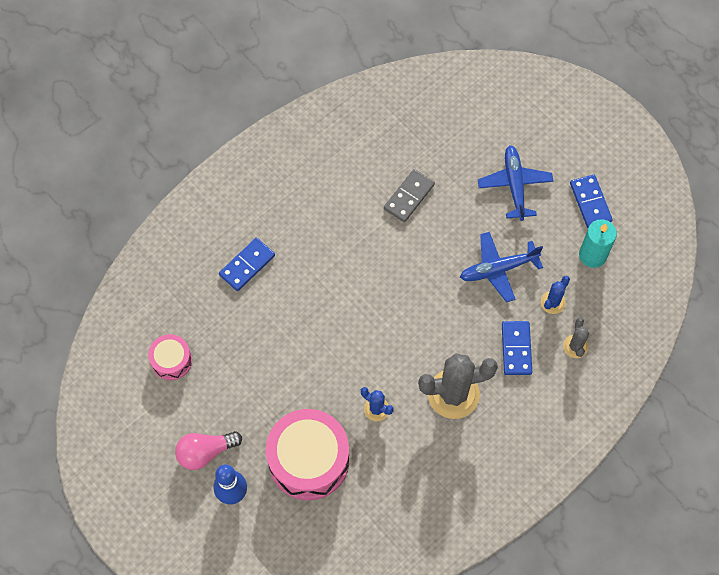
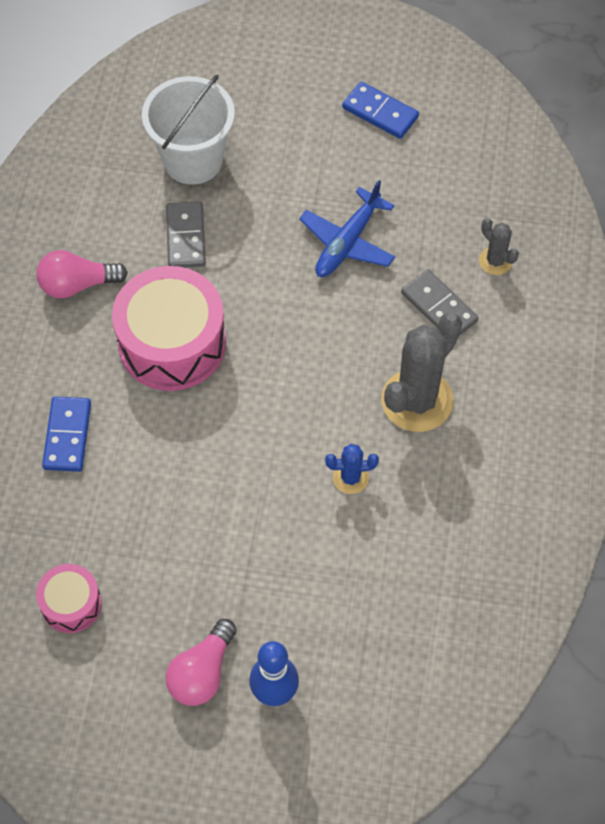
camera: 40 degrees left, 5 degrees down
pink drum [266,409,349,500] -> pink drum moved to [112,266,226,391]
blue plane [478,145,553,221] -> none
blue domino [502,321,532,375] -> grey domino [401,269,478,336]
blue cactus [541,276,570,314] -> none
turquoise candle [579,219,617,268] -> none
none -> pink light bulb [36,250,128,298]
none -> white bucket [142,75,235,185]

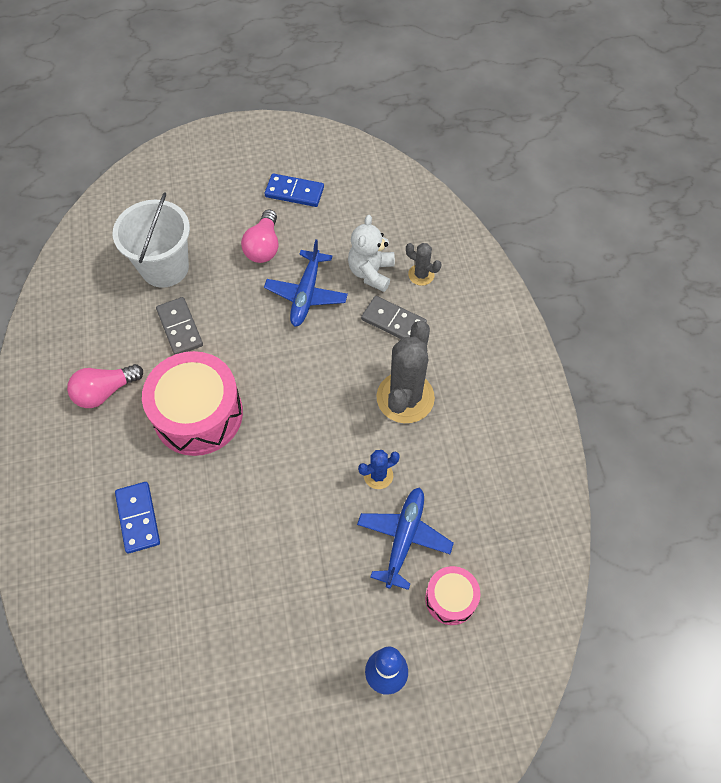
camera: 20 degrees left, 0 degrees up
pink drum [36,564,102,633] -> pink drum moved to [425,566,480,625]
pink light bulb [166,619,237,706] -> pink light bulb moved to [241,209,278,263]
none -> white teddy bear [348,215,395,292]
none -> blue plane [357,487,454,590]

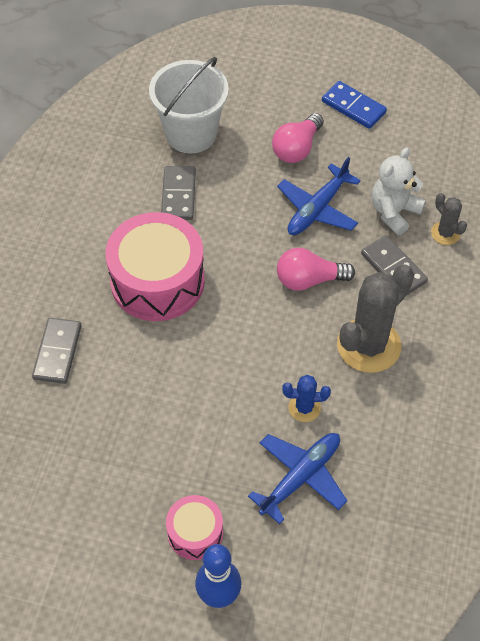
camera: 25 degrees right, 5 degrees down
pink light bulb [67,364,143,408] -> pink light bulb moved to [277,248,355,291]
blue domino [115,482,160,554] -> grey domino [32,318,81,384]
pink drum [425,566,480,625] -> pink drum moved to [166,495,223,560]

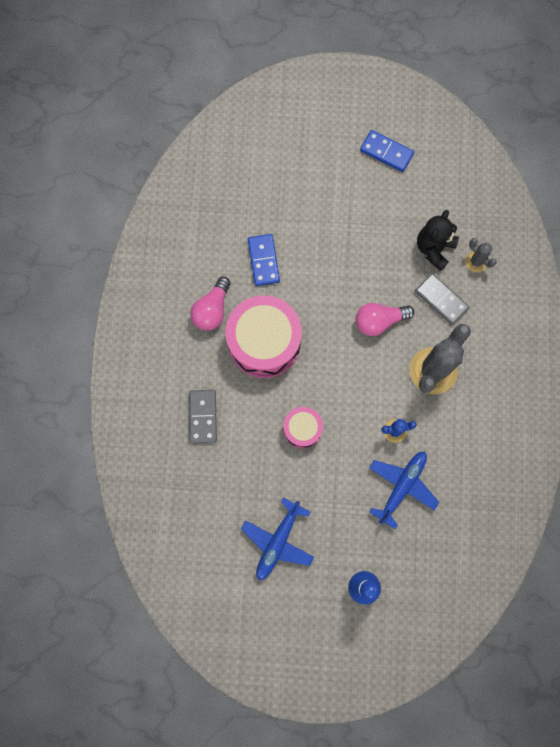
camera: 10 degrees left, 20 degrees up
white bucket [149,57,229,154] -> none
grey domino [161,166,196,220] -> blue domino [248,234,280,286]
pink drum [166,495,223,560] -> pink drum moved to [283,407,323,449]
pink light bulb [272,113,324,163] -> pink light bulb moved to [190,277,231,331]
blue plane [277,157,361,235] -> blue plane moved to [241,498,314,580]
white teddy bear [371,147,426,235] -> black teddy bear [417,210,459,271]

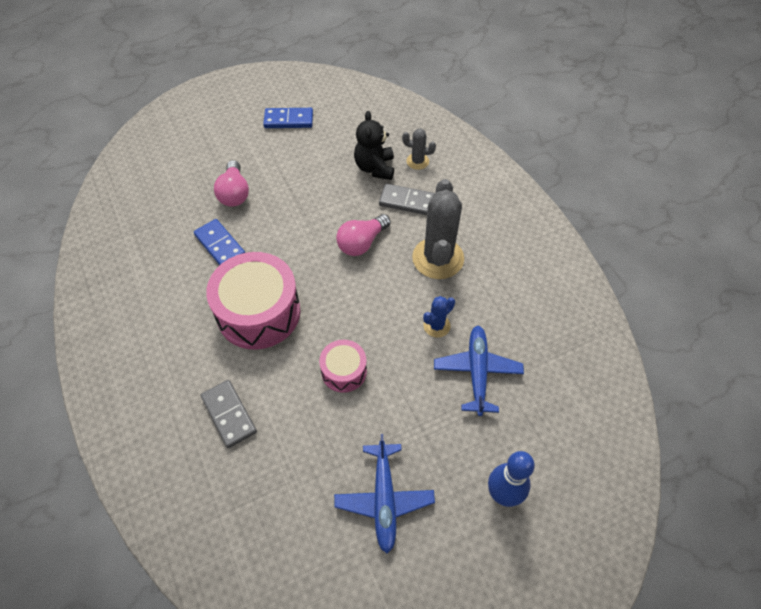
camera: 30 degrees left, 20 degrees down
pink light bulb [190,277,231,331] -> pink light bulb moved to [214,160,249,207]

